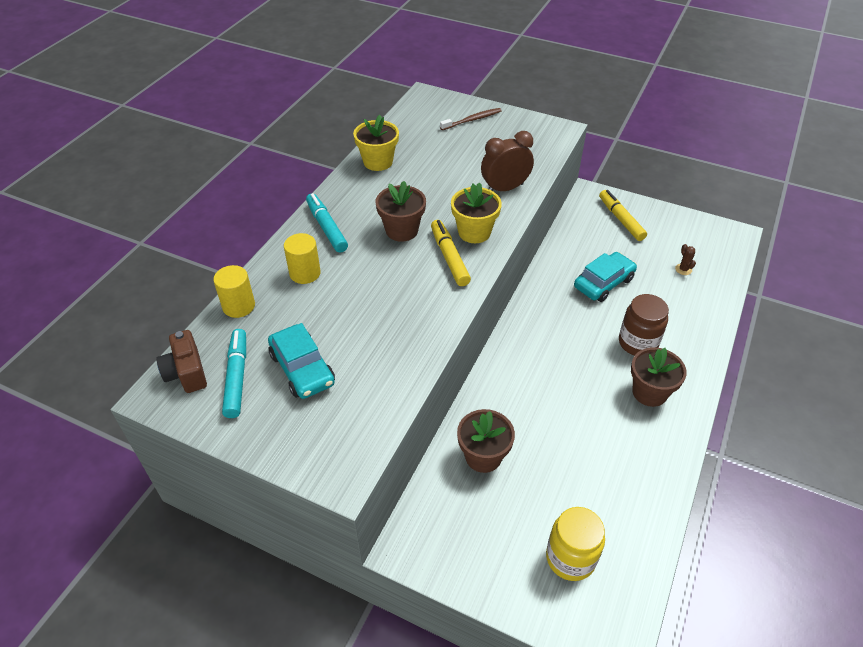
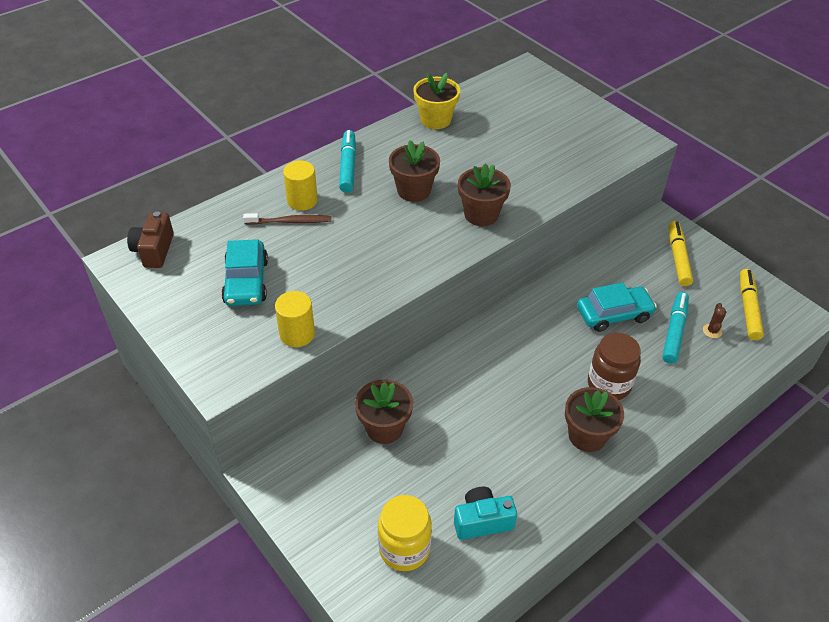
camera: 25 degrees right, 0 degrees up
yellow cylinder [213,265,255,318] -> yellow cylinder moved to [275,291,315,347]
turquoise marker [222,329,246,418] -> turquoise marker moved to [662,292,689,364]
yellow marker [431,220,471,286] -> yellow marker moved to [740,269,764,340]
brown toothbrush [440,108,502,130] -> brown toothbrush moved to [243,213,332,225]
yellow flower pot [451,182,502,243] -> brown flower pot [458,163,511,226]
brown clock [481,131,534,191] -> none
none -> turquoise camera [454,487,517,540]

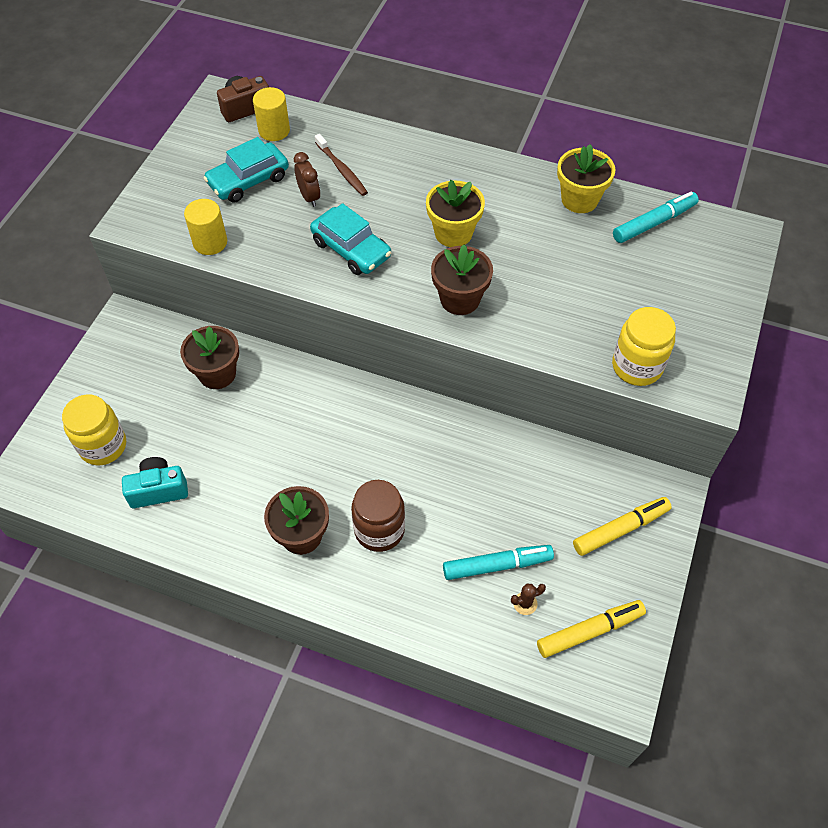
camera: 60 degrees right, 10 degrees up
yellow cylinder [283,161,318,211] -> yellow cylinder moved to [253,87,290,141]
turquoise marker [339,130,356,193] -> turquoise marker moved to [613,192,699,243]
brown flower pot [389,140,440,202] -> yellow flower pot [426,180,485,247]
turquoise camera [454,487,517,540] -> turquoise camera turned 60 degrees counterclockwise [122,457,188,508]
turquoise car [577,282,657,332] -> turquoise car moved to [310,203,391,275]
none -> brown clock [294,152,320,207]
none -> yellow jar [612,307,676,386]

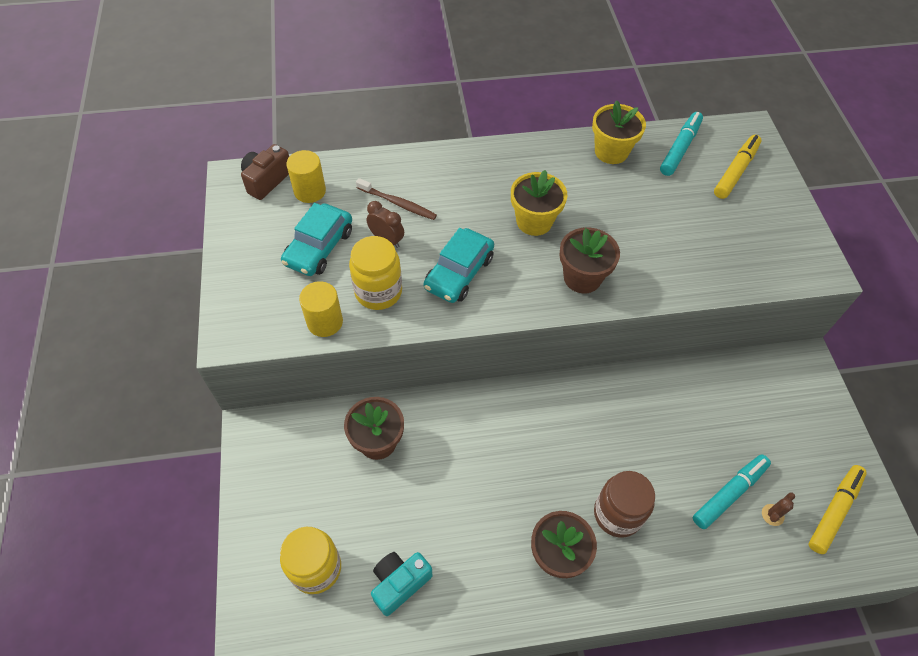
camera: 30 degrees left, 0 degrees up
turquoise car [310,203,391,275] -> turquoise car turned 105 degrees clockwise [423,228,494,303]
yellow marker [573,497,672,556] -> yellow marker moved to [714,135,762,199]
yellow jar [612,307,676,386] -> yellow jar moved to [349,236,402,310]

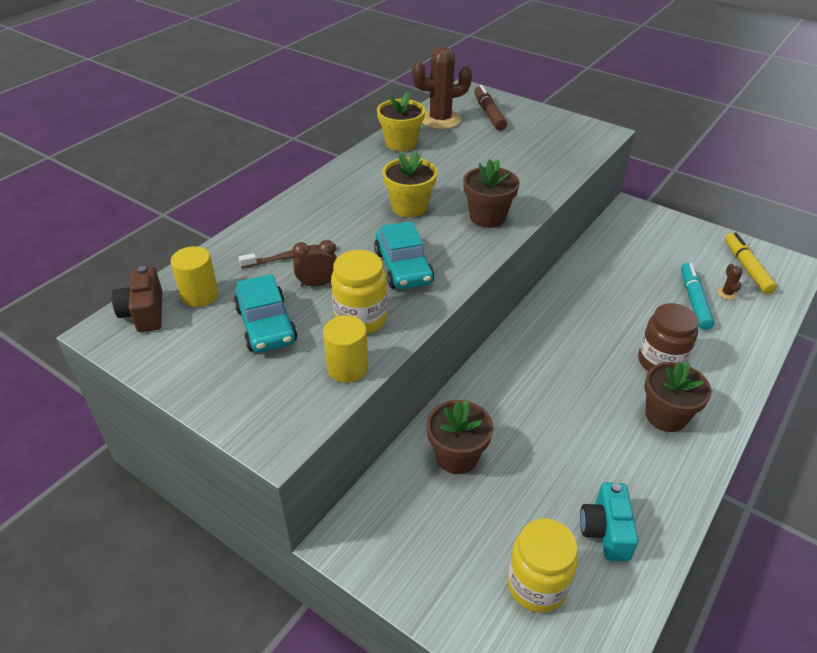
camera: 45 degrees left, 15 degrees down
turquoise marker [660,112,703,176] -> brown cactus [412,46,472,129]
yellow marker [714,135,762,199] -> brown marker [474,85,507,131]

